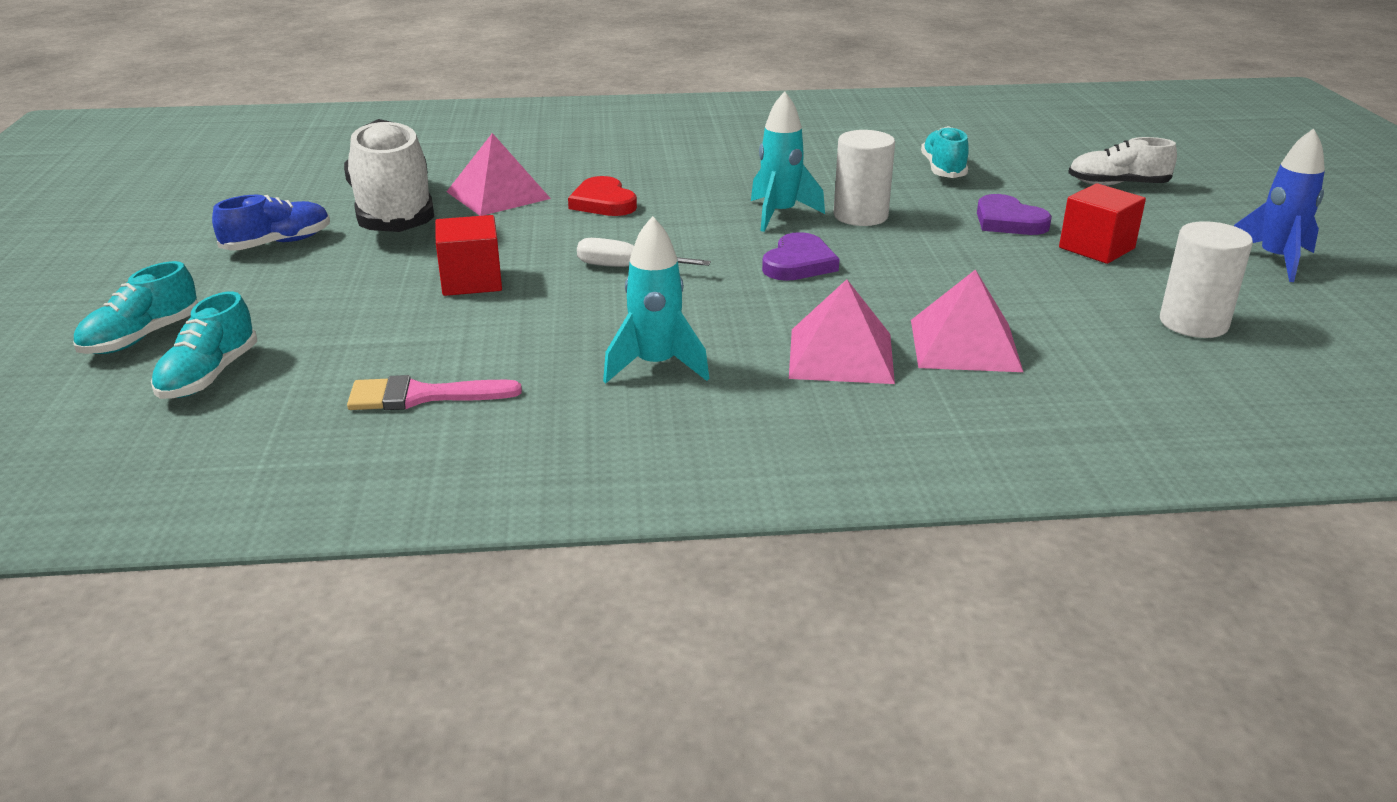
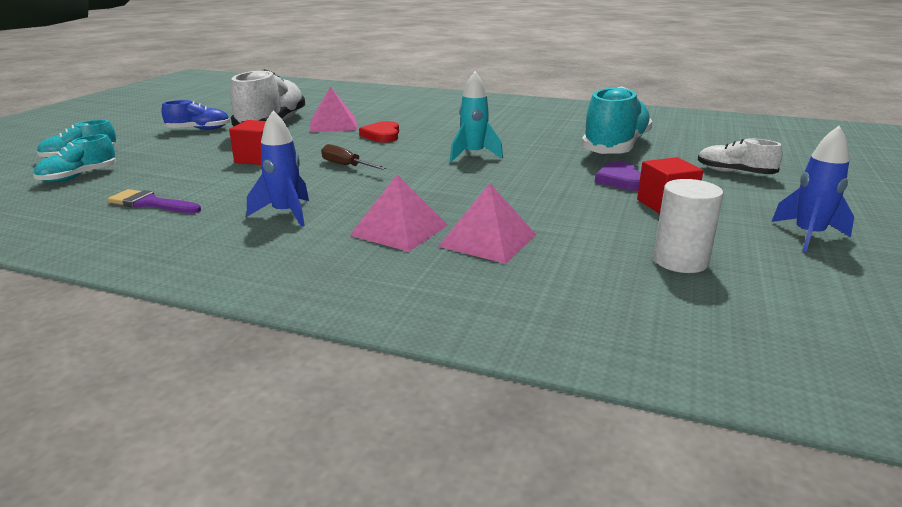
camera: 25 degrees right, 5 degrees down
pink brush [347,375,522,410] -> purple brush [107,189,201,213]
white screwdriver [577,238,711,267] -> brown screwdriver [321,144,387,170]
turquoise rocket [603,216,709,383] -> blue rocket [247,111,309,227]
purple heart [762,232,839,281] -> none
white cylinder [834,130,895,226] -> none
turquoise shoe [921,126,969,178] -> turquoise shoe [581,86,653,154], size x1.94

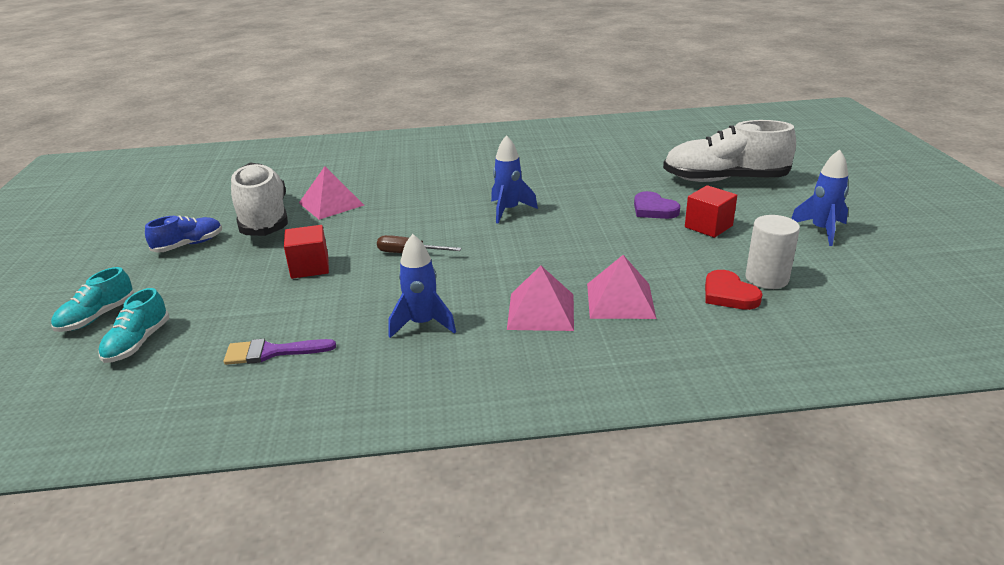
camera: 25 degrees left, 5 degrees up
red heart [359,121,399,143] -> red heart moved to [705,270,763,310]
turquoise rocket [450,71,503,162] -> blue rocket [491,135,538,223]
turquoise shoe [581,86,653,154] -> none
white shoe [698,139,783,174] -> white shoe [663,120,796,182], size x1.94

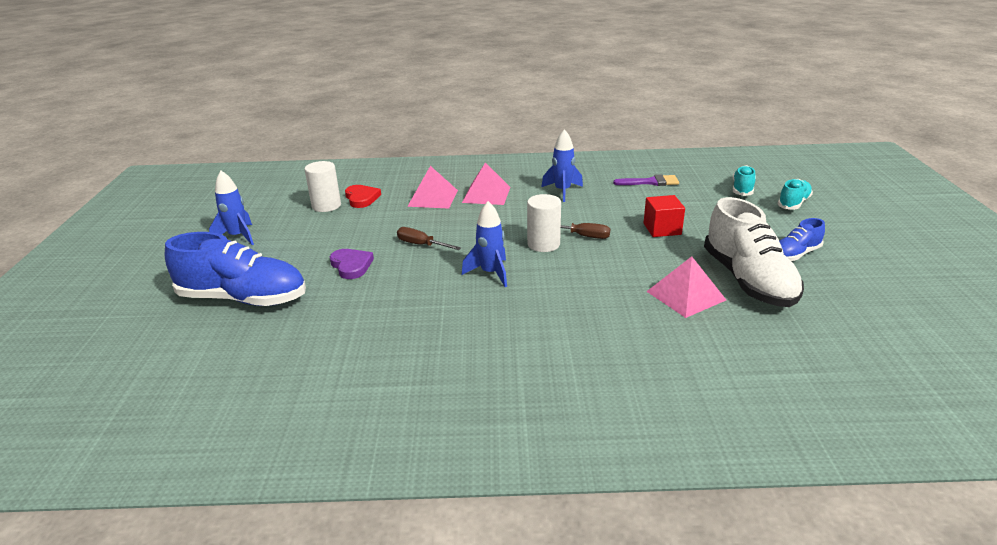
camera: 175 degrees left, 0 degrees up
white shoe [663,120,796,182] -> blue shoe [165,232,306,306]
red cube [685,185,737,238] -> none
none -> brown screwdriver [397,227,461,250]
none -> white cylinder [527,194,561,252]

